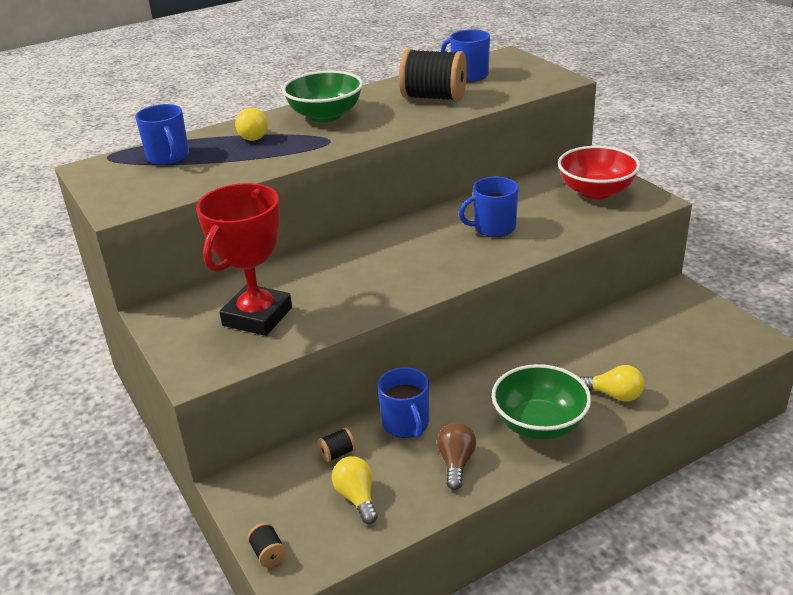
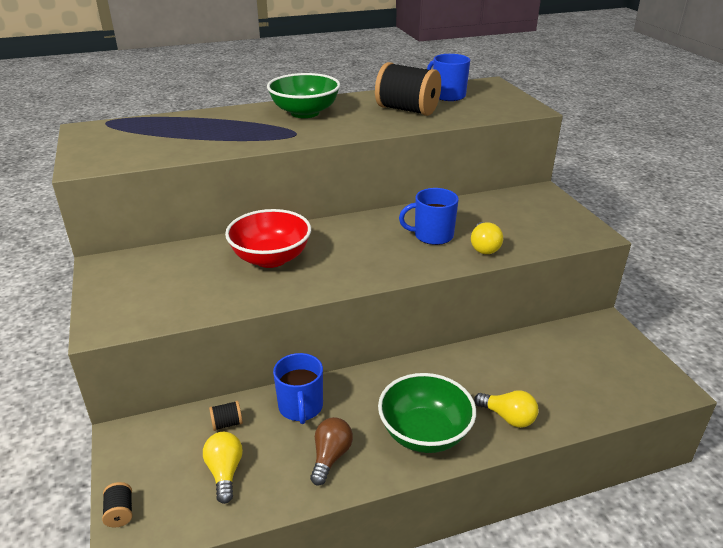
camera: 10 degrees right, 0 degrees up
blue mug [135,104,189,165] -> none
red trophy [196,183,292,336] -> none
yellow light bulb [235,108,268,141] -> yellow light bulb moved to [471,222,503,254]
red bowl [558,146,640,199] -> red bowl moved to [225,209,311,268]

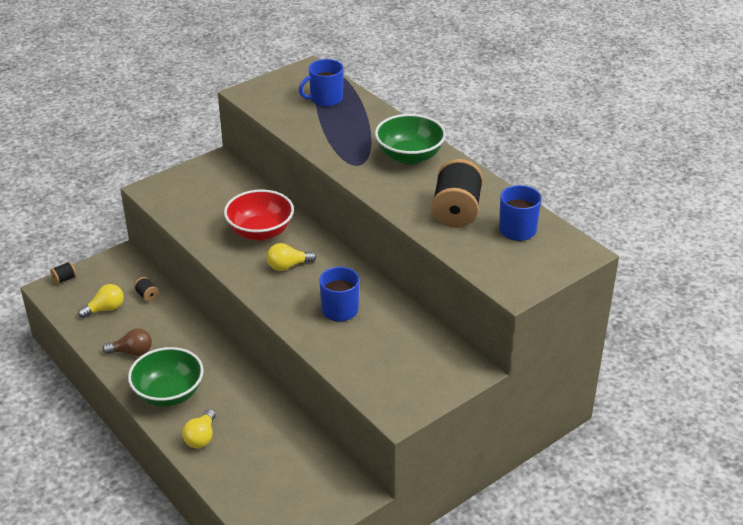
camera: 70 degrees right, 5 degrees up
blue mug [273,353,323,424] -> blue mug moved to [299,59,344,107]
yellow light bulb [471,222,503,254] -> yellow light bulb moved to [267,243,316,271]

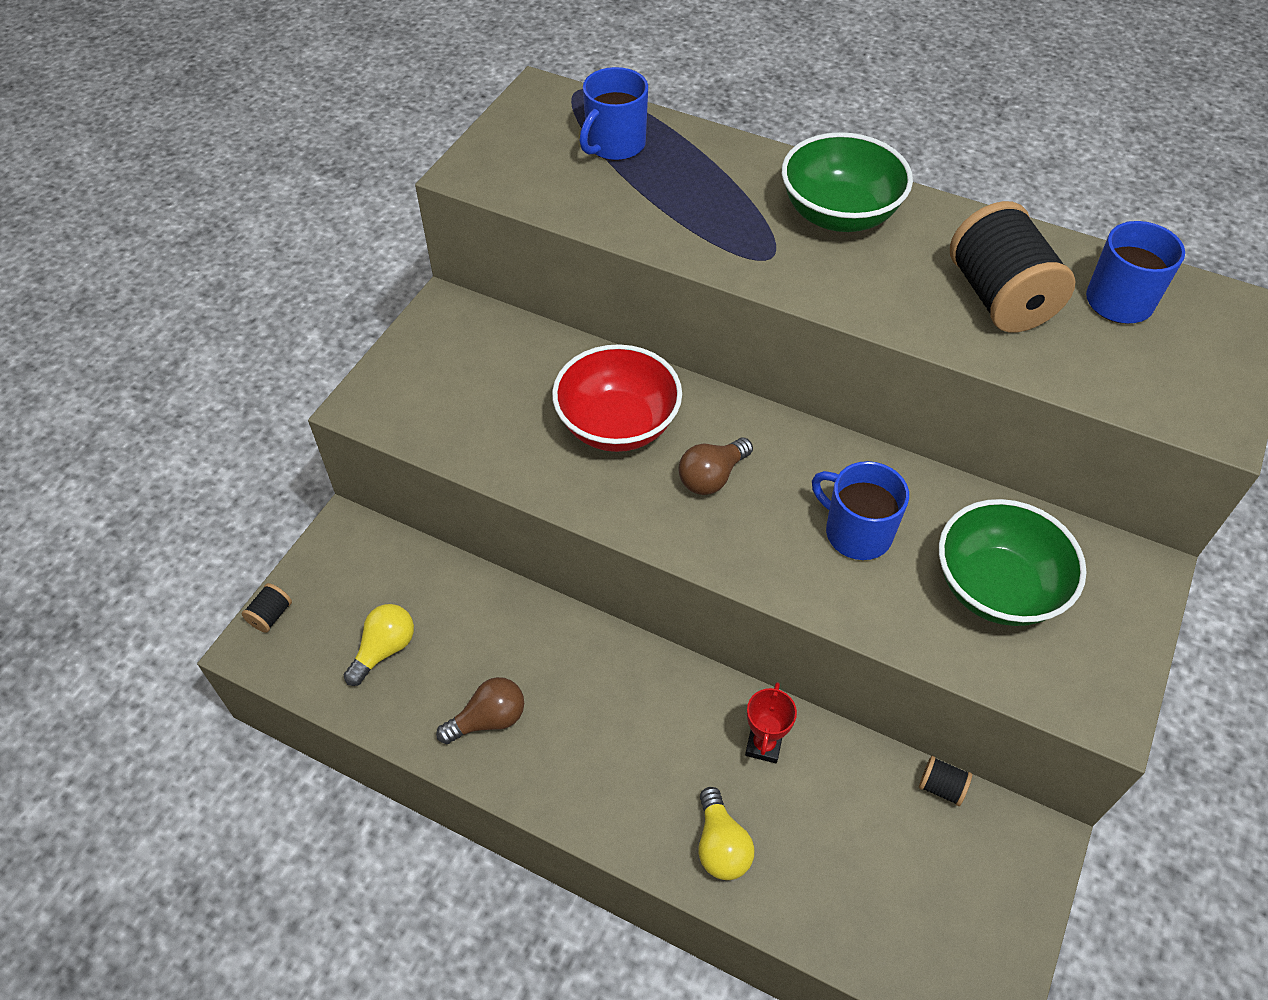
camera: 25 degrees left, 15 degrees up
green bowl [128,347,204,407] -> green bowl moved to [939,499,1087,626]
black spool [134,277,159,302] -> black spool moved to [919,756,972,806]
yellow light bulb [267,243,316,271] -> brown light bulb [679,438,753,495]
none -> red trophy [745,682,797,763]

